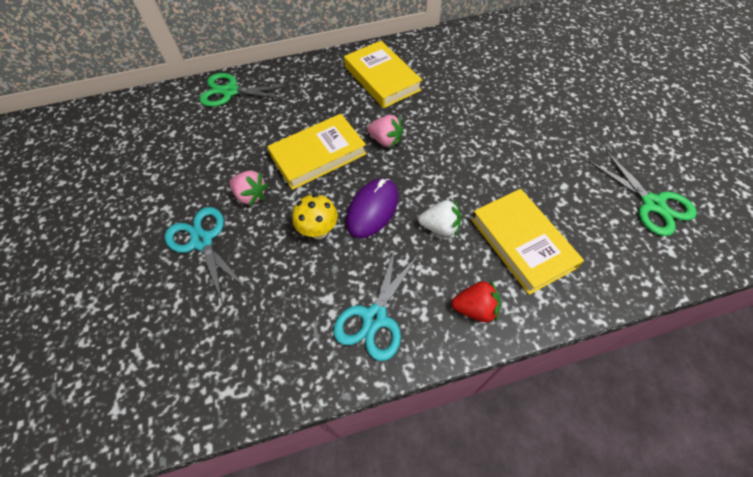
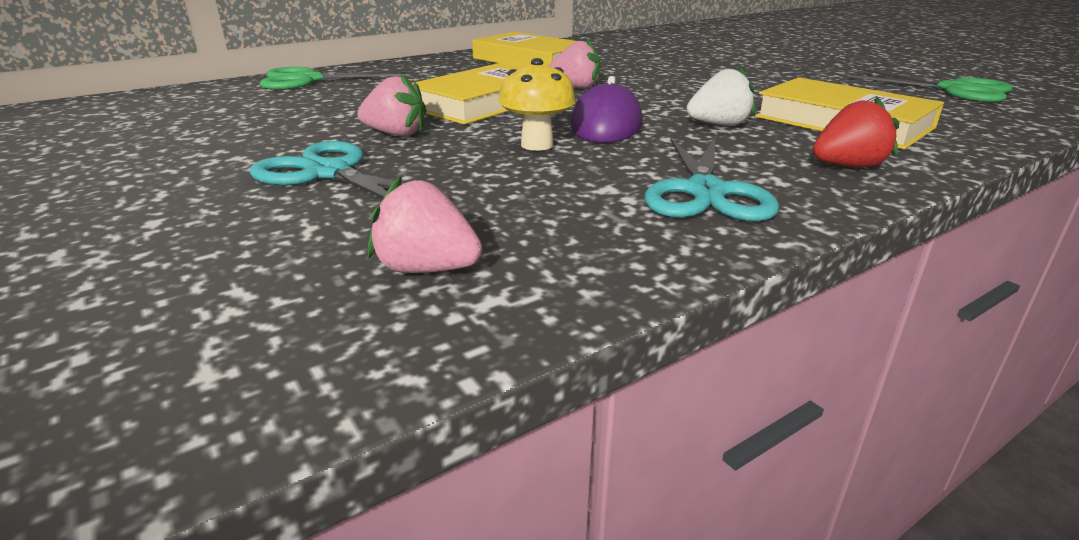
camera: 20 degrees left, 30 degrees down
none -> pink strawberry [368,176,482,273]

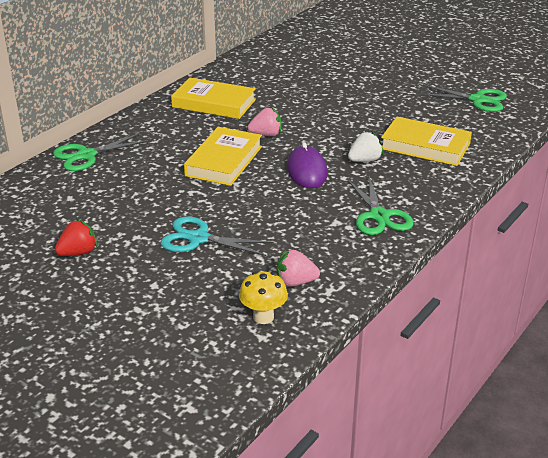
camera: 20 degrees left, 5 degrees up
pink strawberry [357,73,427,137] -> none
yellow mushroom [499,58,576,151] -> yellow mushroom moved to [239,271,288,324]
turquoise scissors [644,138,779,221] -> green scissors [347,176,414,235]
red strawberry [813,97,899,168] -> red strawberry moved to [55,219,97,256]

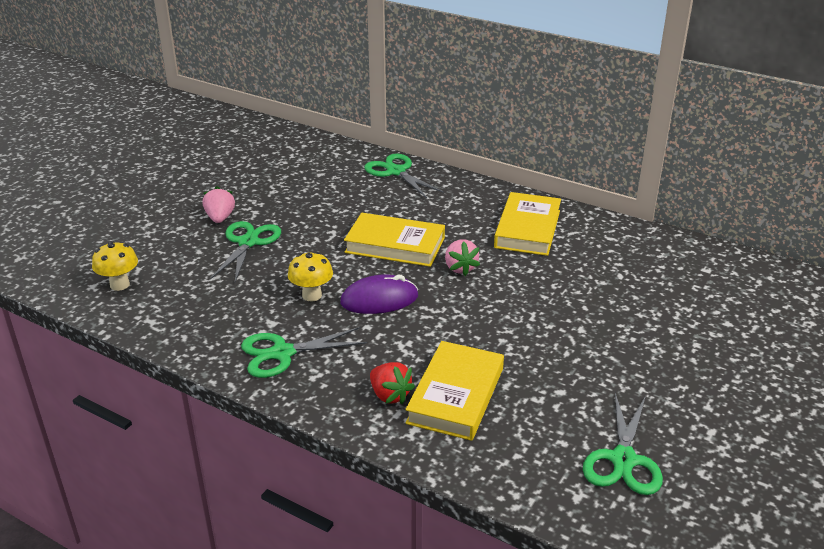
camera: 85 degrees right, 0 degrees up
red strawberry [55,219,97,256] -> red strawberry moved to [370,362,415,404]
turquoise scissors [161,217,274,256] -> green scissors [210,221,281,282]
pink strawberry [277,249,320,287] -> pink strawberry moved to [203,186,235,223]
white strawberry [348,131,384,162] -> none
none -> yellow mushroom [288,251,333,301]

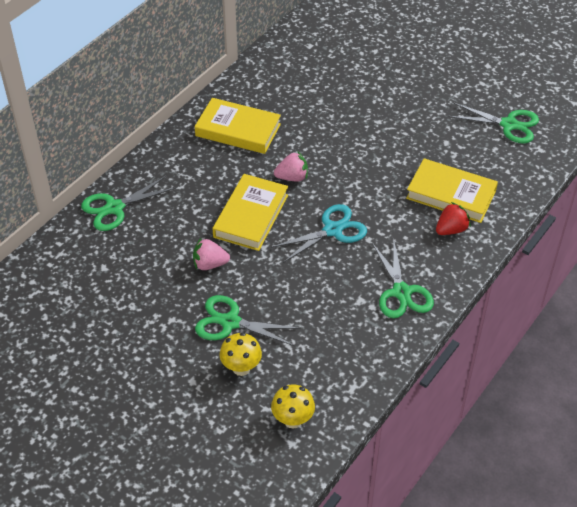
camera: 85 degrees left, 15 degrees up
pink strawberry [203,186,235,223] -> pink strawberry moved to [193,238,230,270]
yellow mushroom [288,251,333,301] -> yellow mushroom moved to [220,332,262,376]
purple mouse [340,274,418,314] -> turquoise scissors [271,204,367,263]

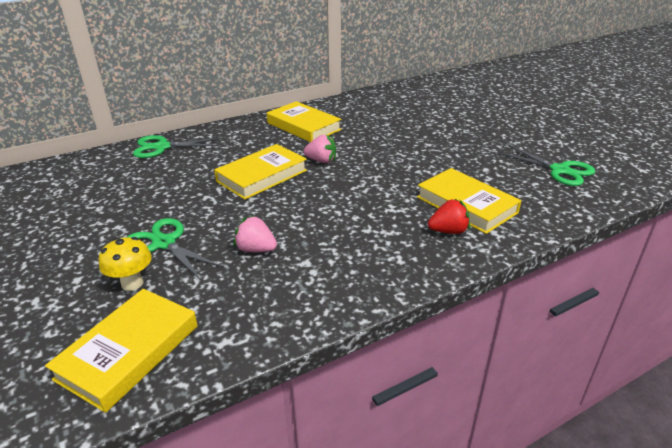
camera: 25 degrees right, 15 degrees down
pink strawberry [193,238,230,270] -> pink strawberry moved to [234,215,277,252]
turquoise scissors [271,204,367,263] -> none
yellow mushroom [271,384,315,429] -> yellow book [45,289,198,413]
green scissors [372,238,434,318] -> none

